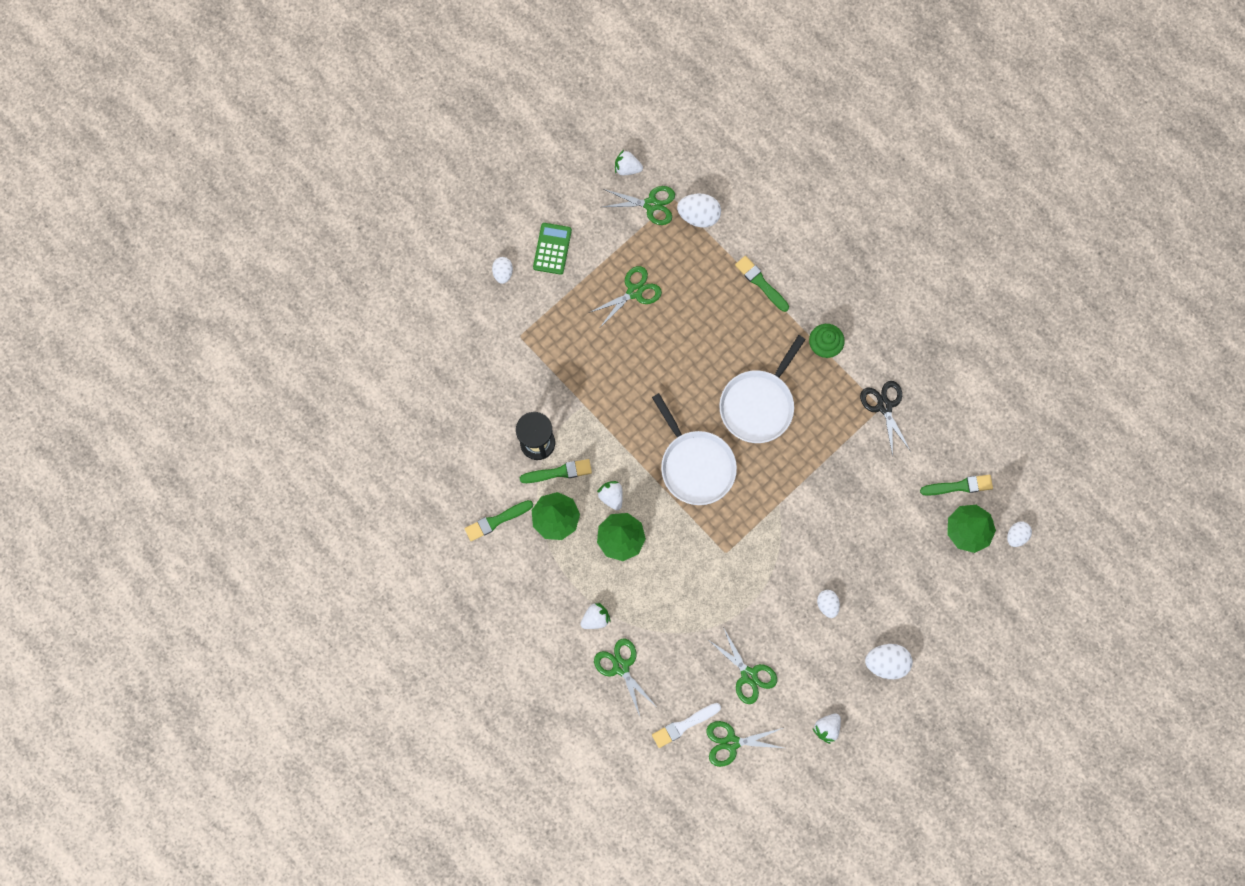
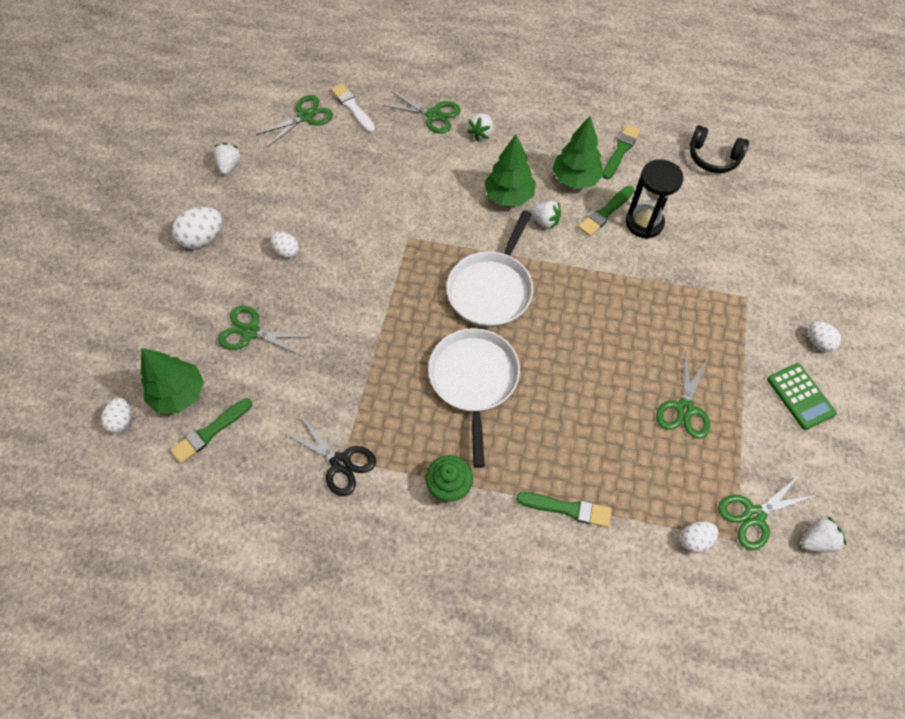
camera: 145 degrees right, 15 degrees down
white pan [652,393,737,505] -> white pan turned 90 degrees counterclockwise [447,210,533,327]
white brush [652,703,721,748] -> white brush turned 60 degrees counterclockwise [331,83,375,133]
white egg [677,194,721,227] -> white egg [681,521,718,553], size x0.62
green scissors [710,627,777,704] -> green scissors moved to [218,306,310,356]
none -> black headphones [690,125,749,173]

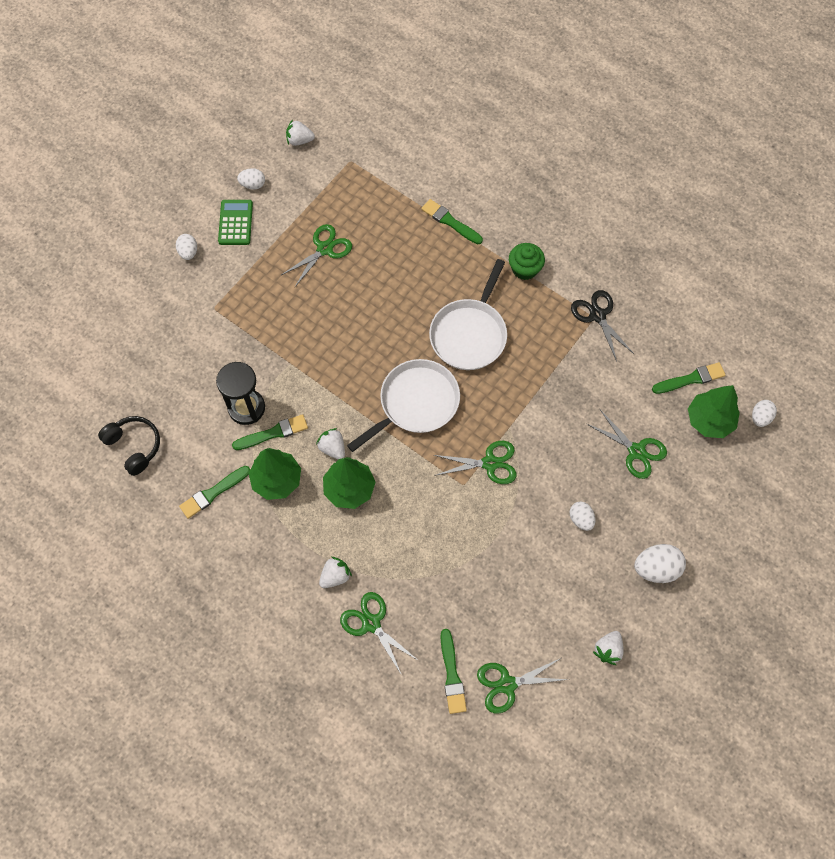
camera: 155 degrees left, 5 degrees up
white brush [331,83,375,133] -> green brush [440,629,467,714]
white egg [681,521,718,553] -> white egg moved to [237,168,265,190]
green scissors [718,475,817,550] -> green scissors moved to [434,441,517,484]

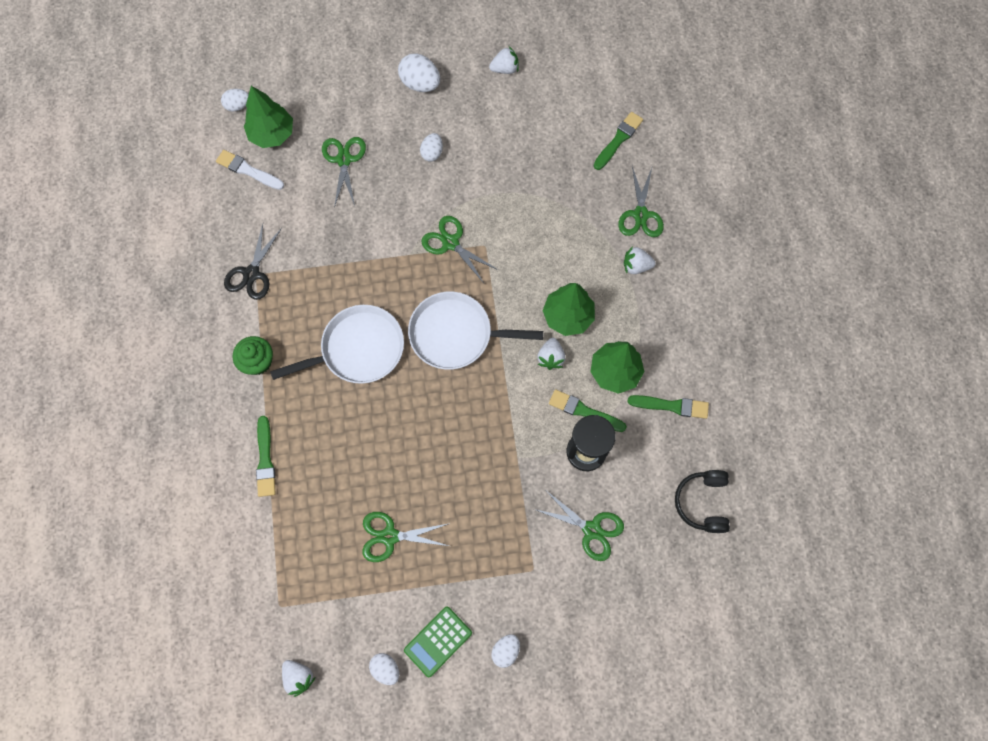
camera: 135 degrees left, 5 degrees up
green scissors [477,658,569,714] -> green scissors moved to [534,492,624,561]
green brush [652,362,725,394] -> white brush [216,150,284,190]

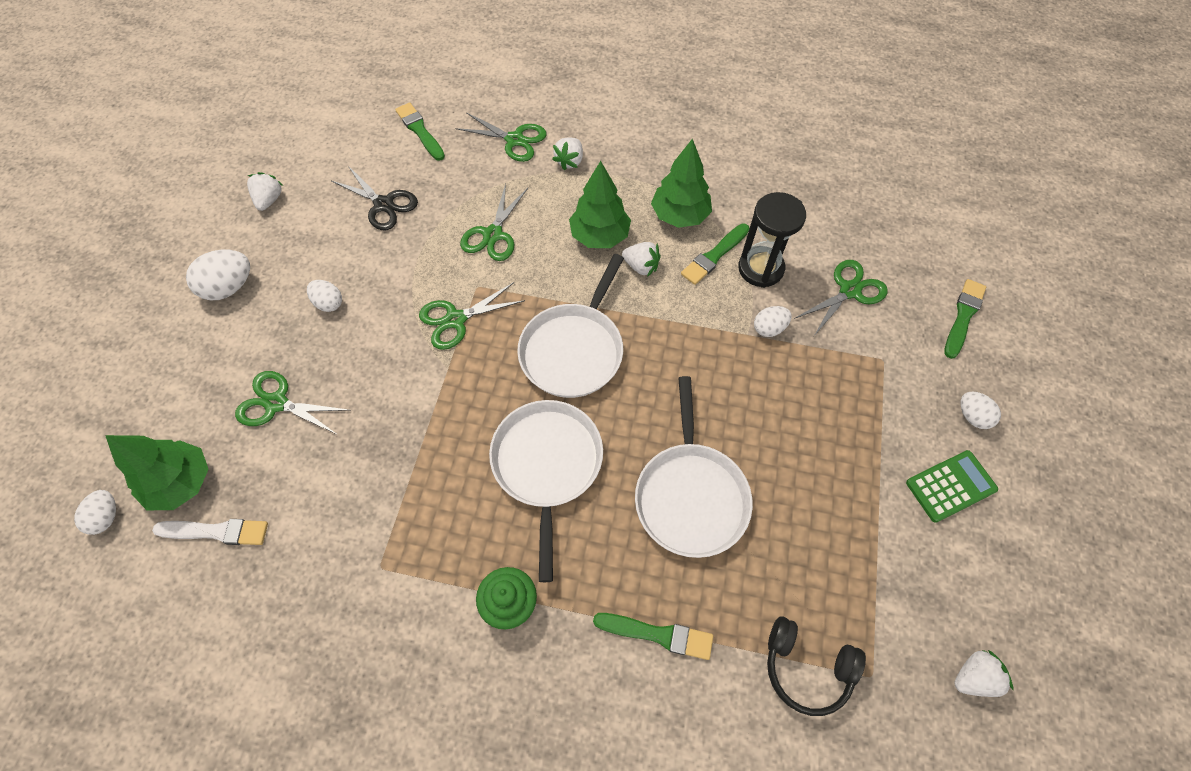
camera: 70 degrees left, 10 degrees down
white brush [216,150,284,190] -> white brush turned 135 degrees counterclockwise [152,519,268,545]
black scissors [224,224,282,300] -> black scissors moved to [330,166,418,230]
green scissors [362,512,450,562] -> green scissors moved to [460,184,528,261]
white egg [369,653,399,685] -> white egg moved to [754,306,792,337]
green calculator [404,606,472,677] -> green calculator turned 90 degrees counterclockwise [906,450,998,523]
green brush [627,395,709,419] -> green brush moved to [944,279,986,359]
black headphones [675,470,730,533] -> black headphones moved to [767,617,866,716]
none -> white pan [635,376,753,558]

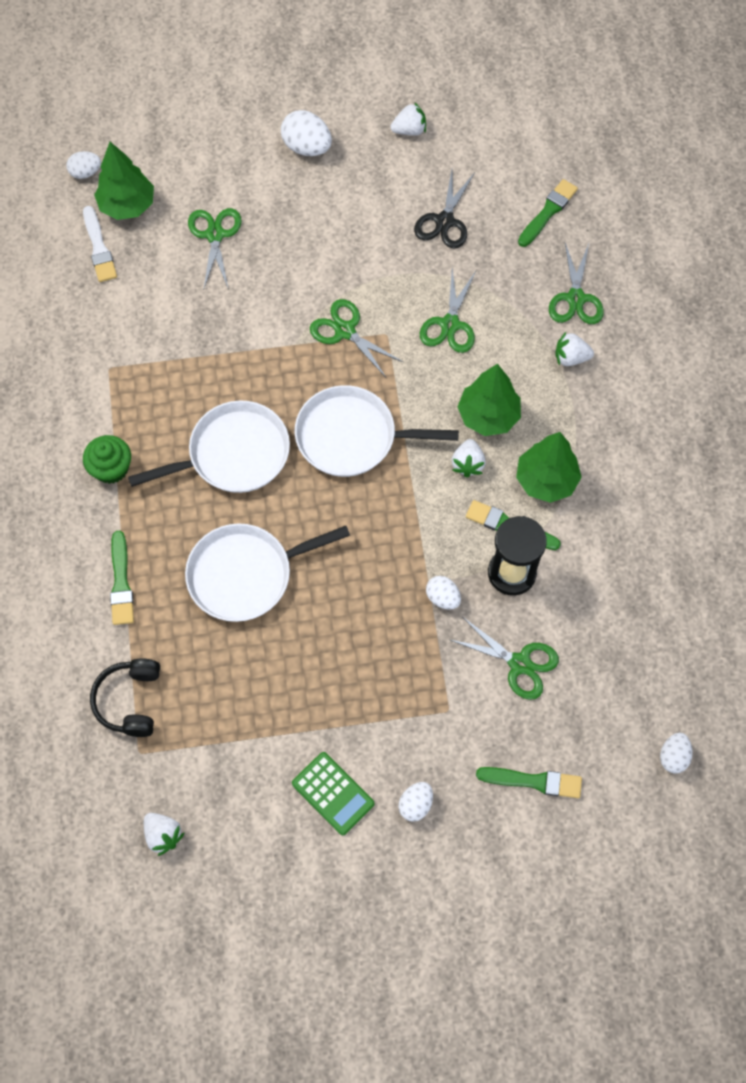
camera: 70 degrees right, 5 degrees up
white egg [307,280,342,312] -> white egg moved to [660,733,693,774]
green scissors [460,184,528,261] -> green scissors turned 75 degrees counterclockwise [420,268,476,353]

